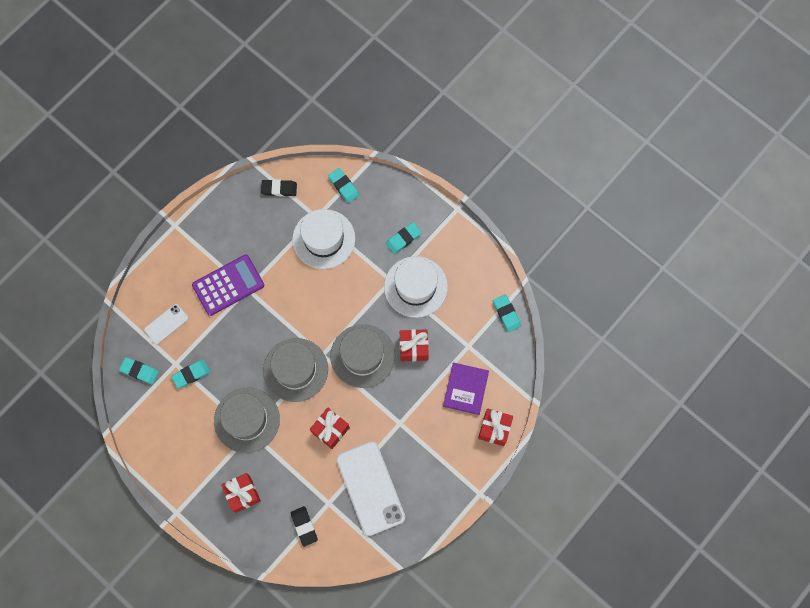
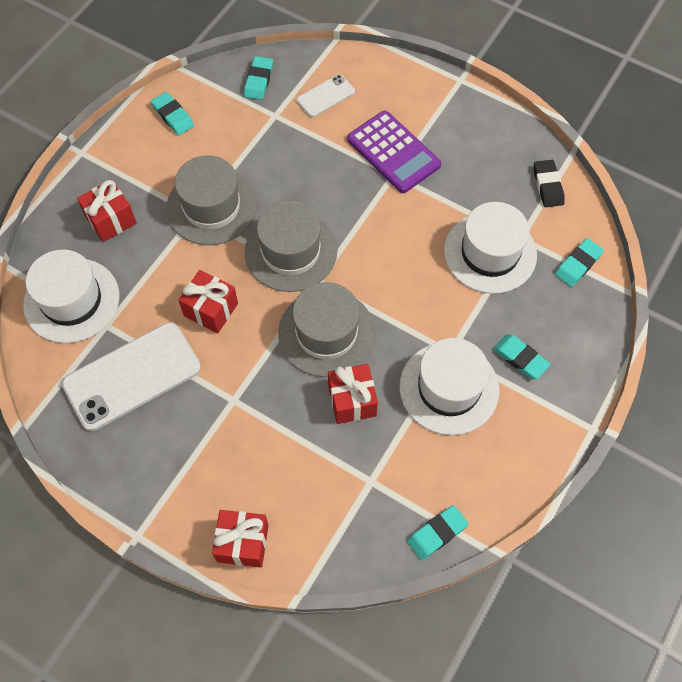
camera: 80 degrees right, 10 degrees down
white phone [144,304,189,344] -> white phone turned 75 degrees counterclockwise [297,74,355,117]
turquoise eraser [171,360,210,388] -> turquoise eraser moved to [151,92,194,135]
black eraser [291,506,318,547] -> white hat [23,249,119,343]
purple book [443,362,489,415] -> none

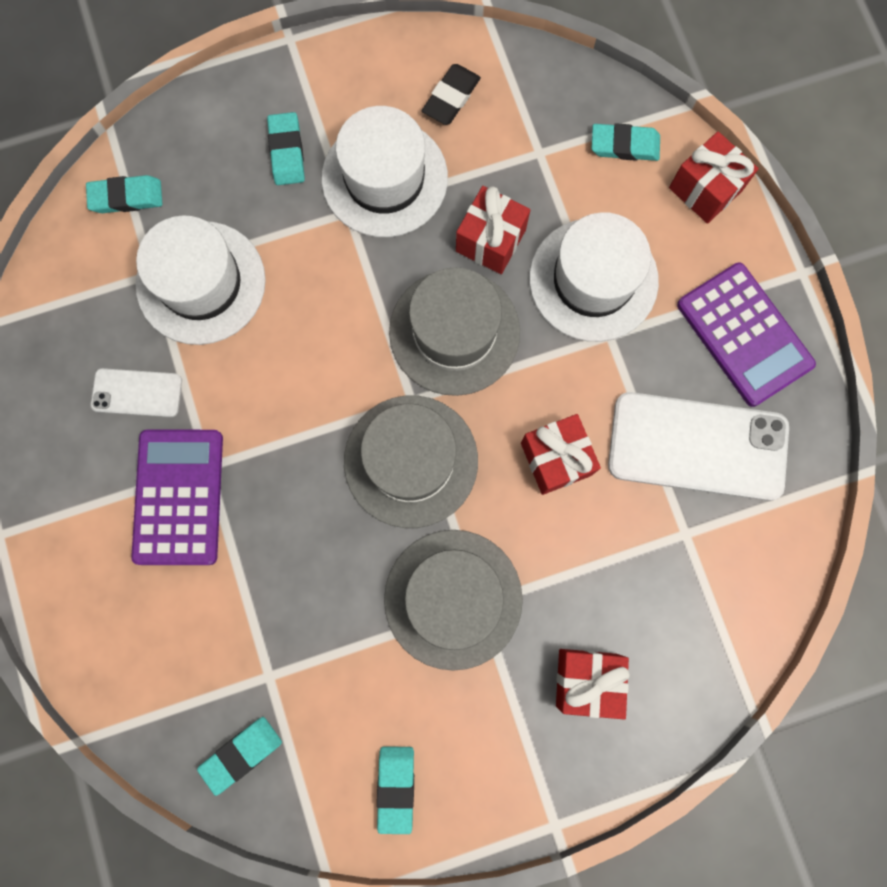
camera: 140 degrees left, 15 degrees up
white hat [23,249,119,343] -> white hat moved to [529,212,659,342]
white phone [297,74,355,117] -> white phone moved to [91,368,182,417]
turquoise eraser [407,505,469,560] -> turquoise eraser moved to [592,123,660,161]
black eraser [534,160,565,207] -> black eraser moved to [422,64,481,125]
none -> purple calculator [677,263,816,407]

